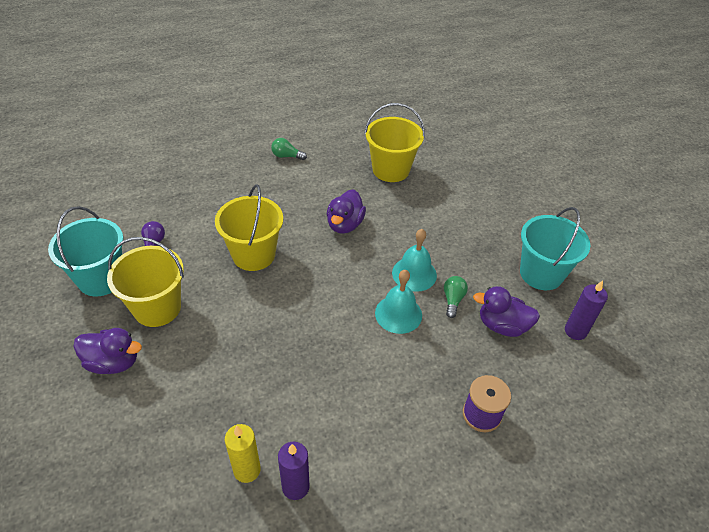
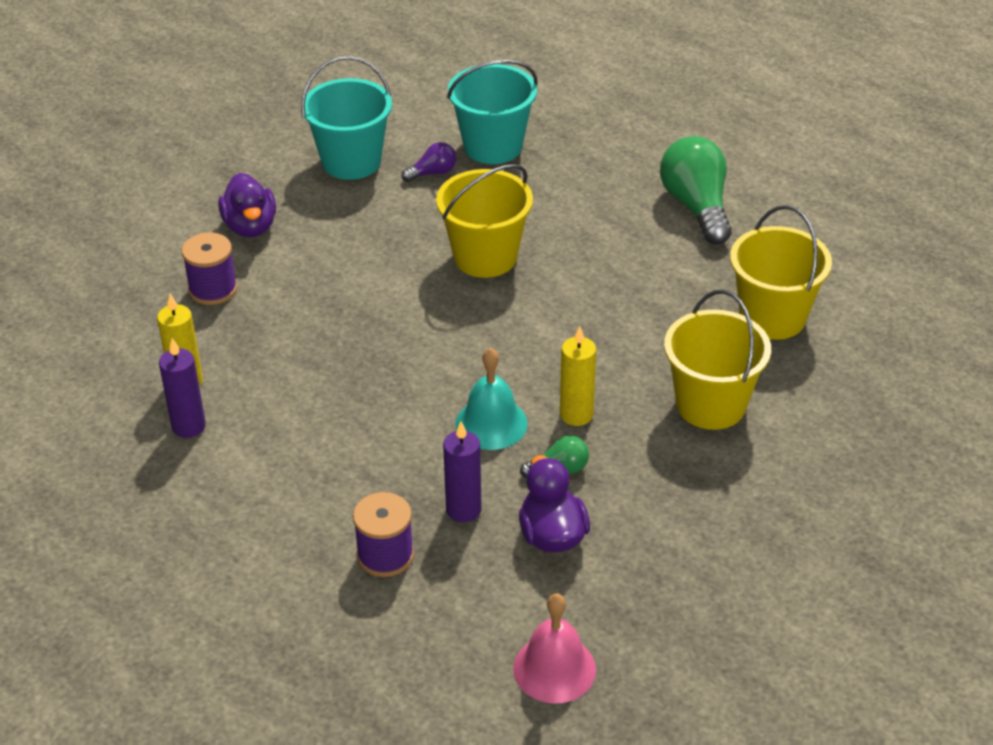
camera: 65 degrees right, 5 degrees down
yellow bucket [107,237,184,327] -> yellow bucket moved to [664,290,771,430]
green light bulb [271,138,307,160] -> green light bulb [660,136,732,244], size x2.05
purple duck [327,189,366,234] -> none
turquoise bell [392,229,437,292] -> yellow candle [560,326,596,426]
turquoise bucket [520,207,591,290] -> turquoise bucket moved to [447,60,538,164]
purple candle [565,280,608,340] -> purple candle moved to [443,422,482,522]
none -> purple spool [182,232,238,305]
none -> pink bell [513,593,596,704]

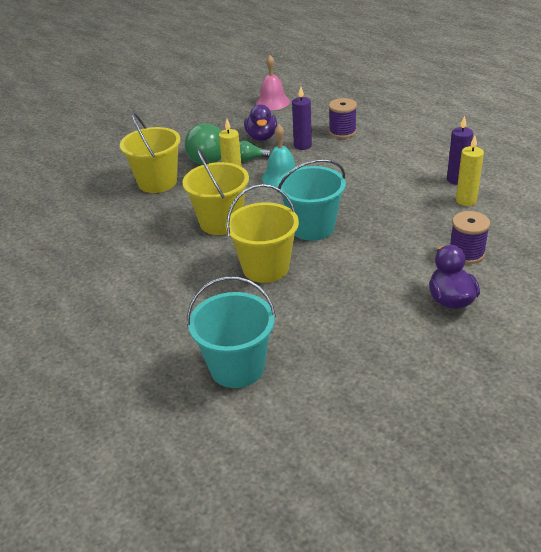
camera: 170 degrees left, 5 degrees down
turquoise bucket [301,56,392,180] -> turquoise bucket moved to [277,159,346,241]
purple light bulb [402,142,456,182] -> none
green light bulb [660,136,732,244] -> green light bulb moved to [185,123,221,165]
yellow bucket [730,205,832,340] -> yellow bucket moved to [182,148,249,235]

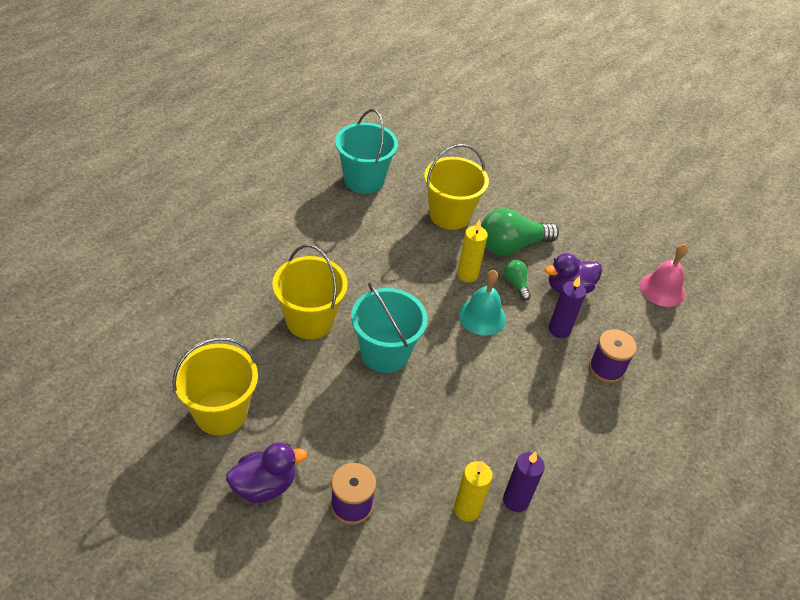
camera: 70 degrees right, 10 degrees up
yellow bucket [182,148,249,235] -> yellow bucket moved to [172,337,258,435]
turquoise bucket [187,276,276,388] -> turquoise bucket moved to [335,109,398,194]

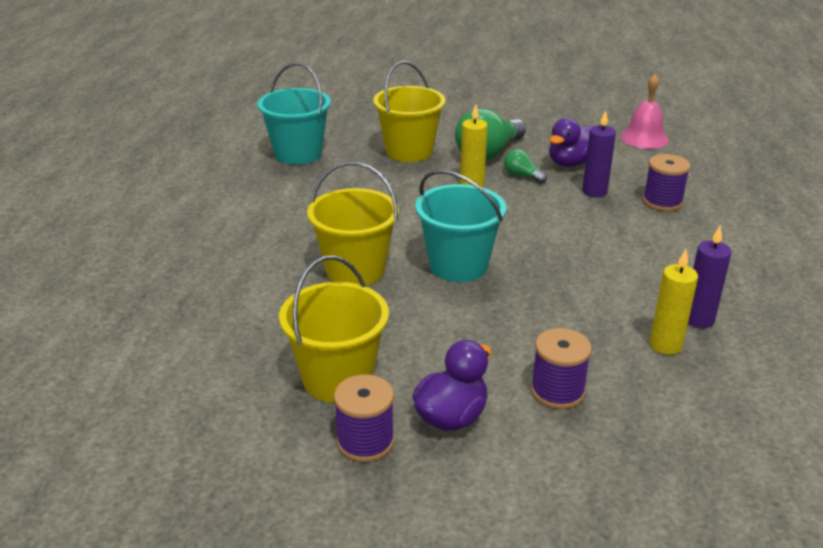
camera: 25 degrees left, 15 degrees down
turquoise bell [459,270,506,336] -> none
none -> purple spool [334,374,394,462]

